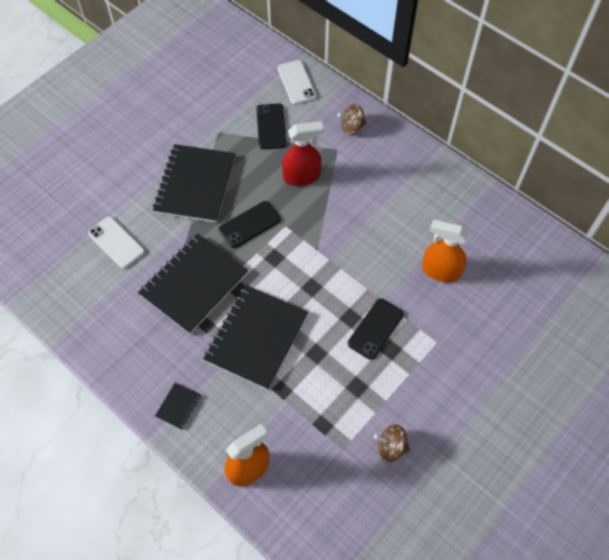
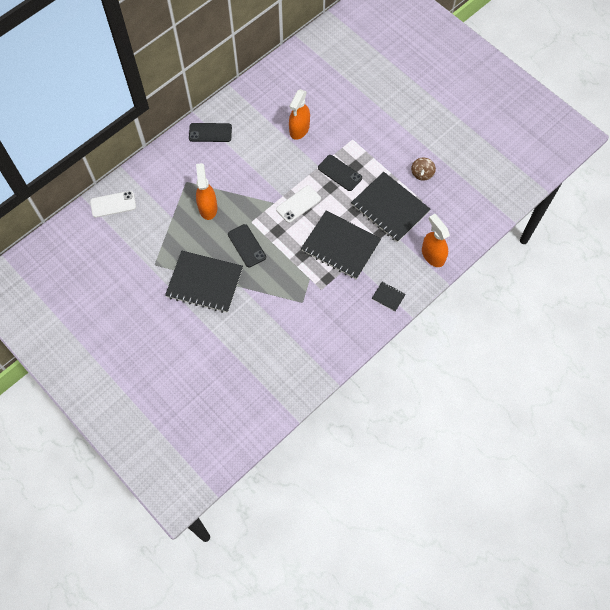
camera: 85 degrees left, 5 degrees up
white phone [88,216,145,269] -> white phone moved to [276,185,321,223]
black notebook [138,234,248,334] -> black notebook moved to [351,172,430,242]
black phone [257,103,286,149] -> black phone moved to [189,123,232,142]
red spray bottle [282,121,324,186] -> orange spray bottle [196,163,217,220]
brown spinning top [338,104,366,135] -> none

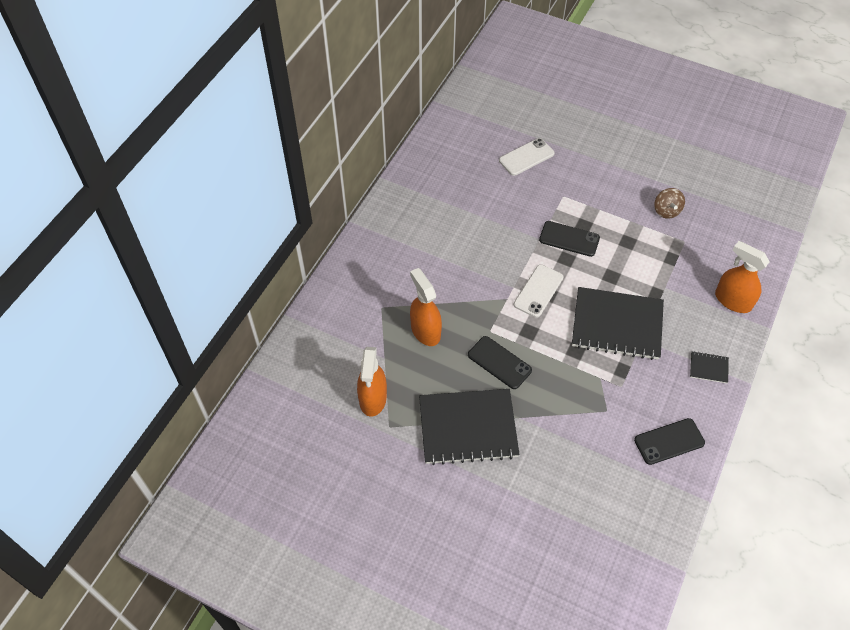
camera: 20 degrees left, 10 degrees down
white phone [90,191,136,218] -> white phone moved to [499,138,555,176]
black phone [189,123,232,142] -> black phone moved to [634,418,705,465]
orange spray bottle [289,89,310,140] -> orange spray bottle moved to [357,347,387,417]
black notebook [351,172,430,242] -> none

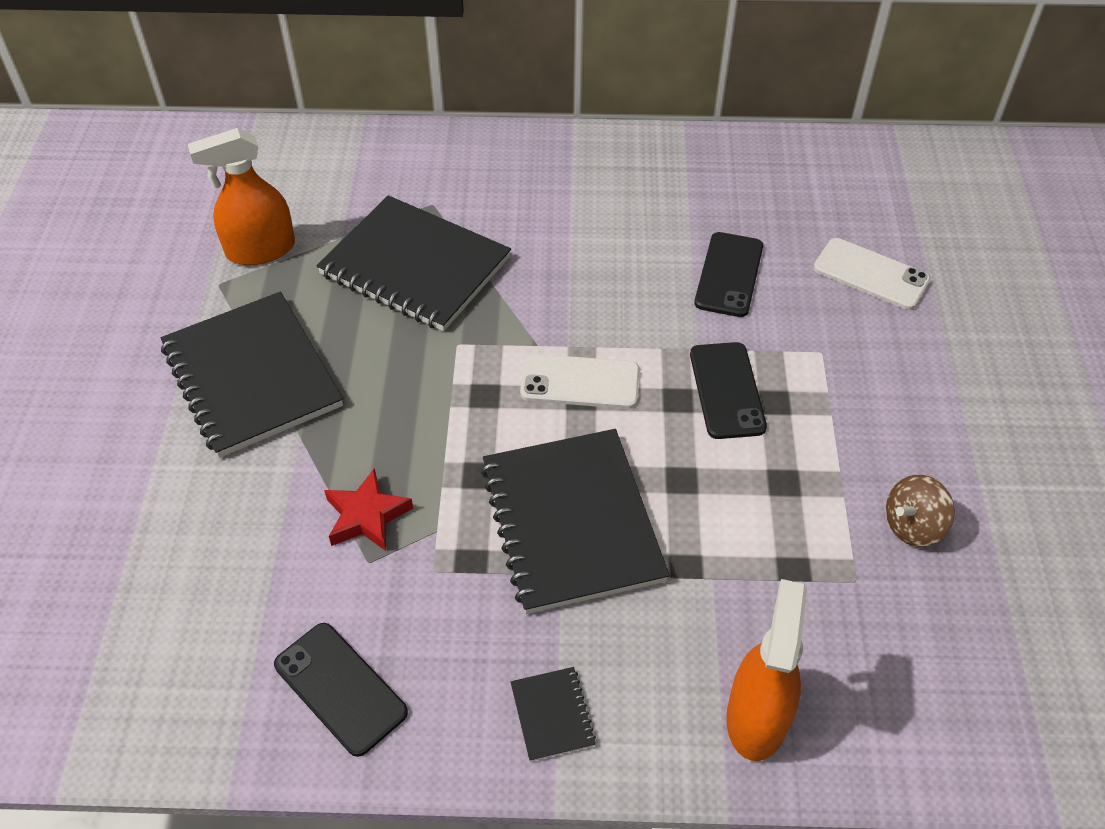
camera: 65 degrees right, 5 degrees down
orange spray bottle [410,268,442,346] -> black notebook [316,195,511,331]
black phone [468,336,532,389] -> black phone moved to [694,232,763,317]
none -> red star [324,468,413,551]

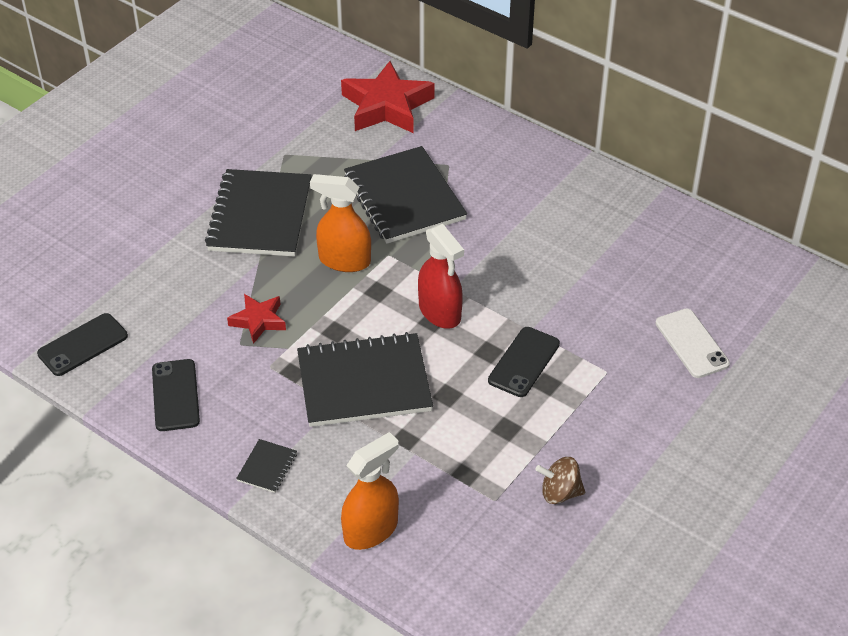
camera: 35 degrees right, 5 degrees down
orange spray bottle [188,128,295,265] -> orange spray bottle moved to [310,174,371,272]
black notebook [481,429,670,614] -> black notebook turned 60 degrees clockwise [297,332,433,427]
white phone [520,354,639,409] -> red spray bottle [418,224,464,329]
black phone [694,232,763,317] -> black phone moved to [37,313,128,376]
none -> red star [341,61,435,133]

